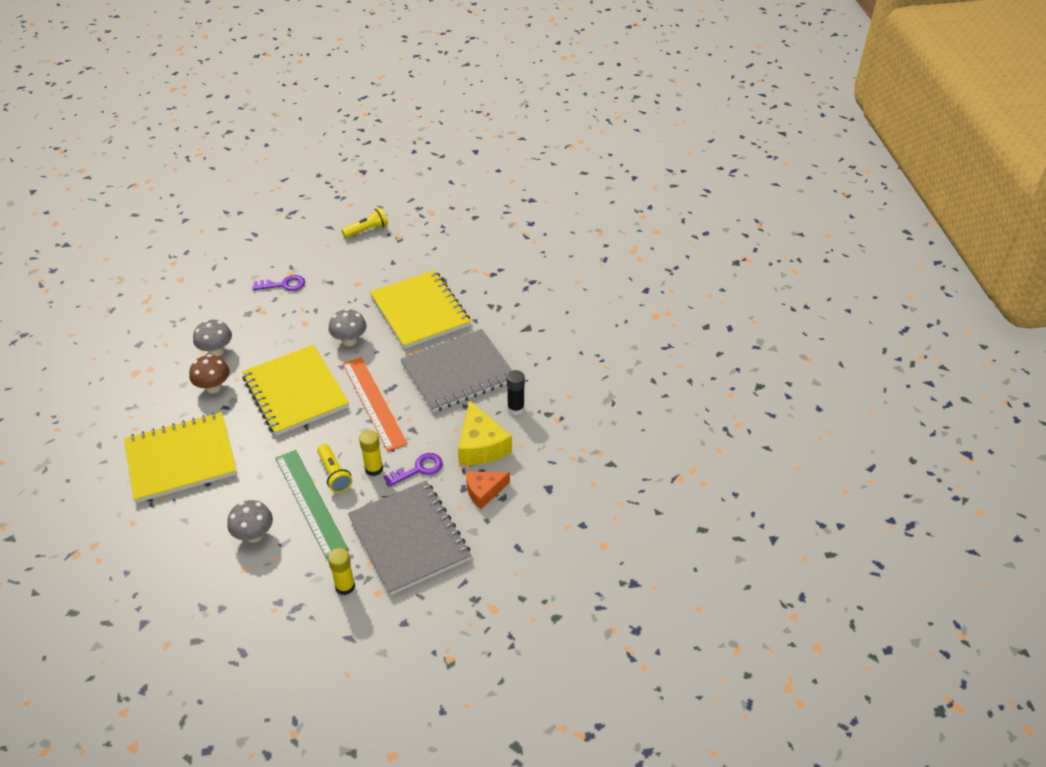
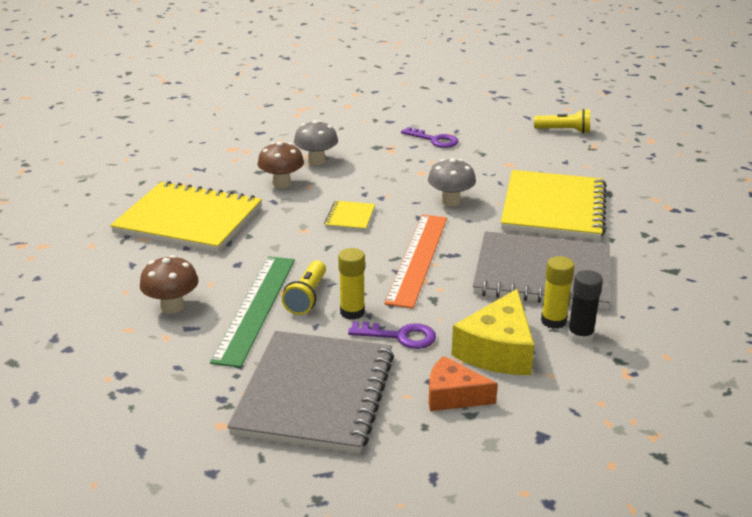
camera: 40 degrees right, 15 degrees down
grey mushroom [227,500,273,542] -> brown mushroom [140,255,198,314]
yellow notebook [242,345,349,436] -> yellow notebook [324,201,375,231], size x0.43
yellow glue stick [328,548,355,595] -> yellow glue stick moved to [541,256,574,329]

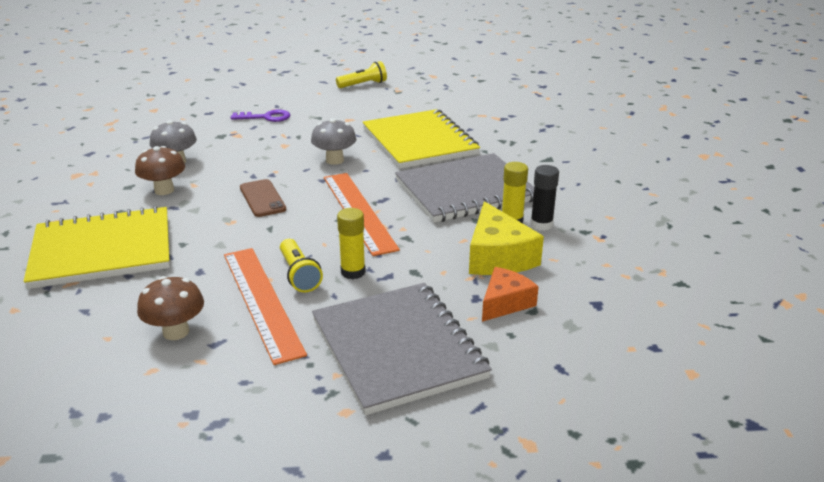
camera: 35 degrees left, 0 degrees up
green ruler [210,256,295,368] -> orange ruler [224,248,307,365]
yellow notebook [324,201,375,231] -> brown phone [240,179,286,217]
purple key [348,322,436,349] -> none
orange cheese [429,356,498,411] -> orange cheese turned 150 degrees clockwise [482,267,539,322]

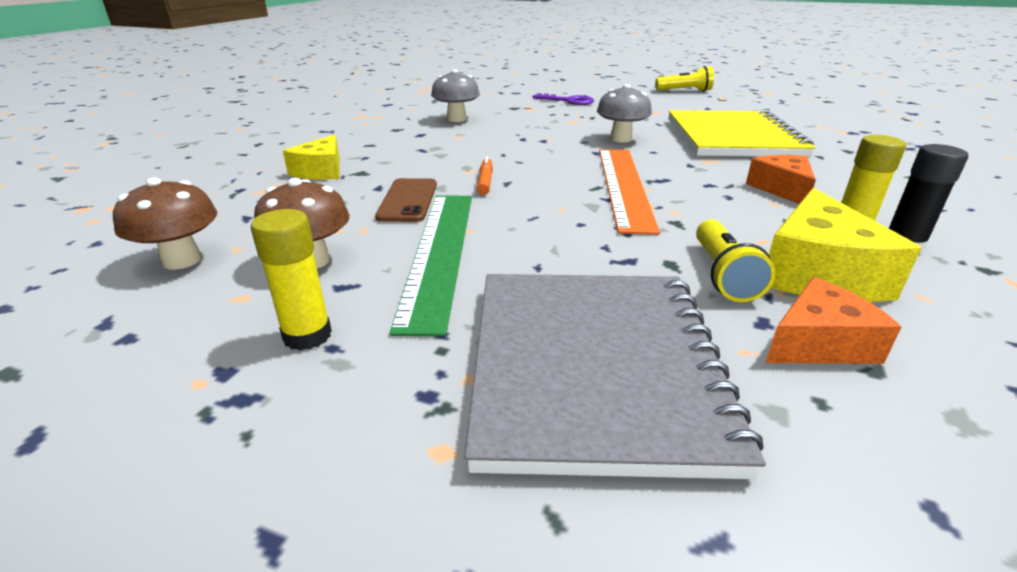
camera: 25 degrees right, 0 degrees up
yellow notebook [24,206,170,289] -> yellow cheese [283,135,340,180]
brown mushroom [135,146,185,195] -> brown mushroom moved to [113,177,217,270]
orange ruler [224,248,307,365] -> green ruler [389,195,472,336]
brown phone [240,179,286,217] -> brown phone moved to [375,178,437,222]
yellow flashlight [280,239,323,292] -> yellow flashlight moved to [696,219,776,302]
yellow glue stick [337,208,366,279] -> yellow glue stick moved to [251,209,332,351]
grey notebook [395,153,534,223] -> orange cheese [746,155,816,204]
none -> orange marker [477,157,493,195]

